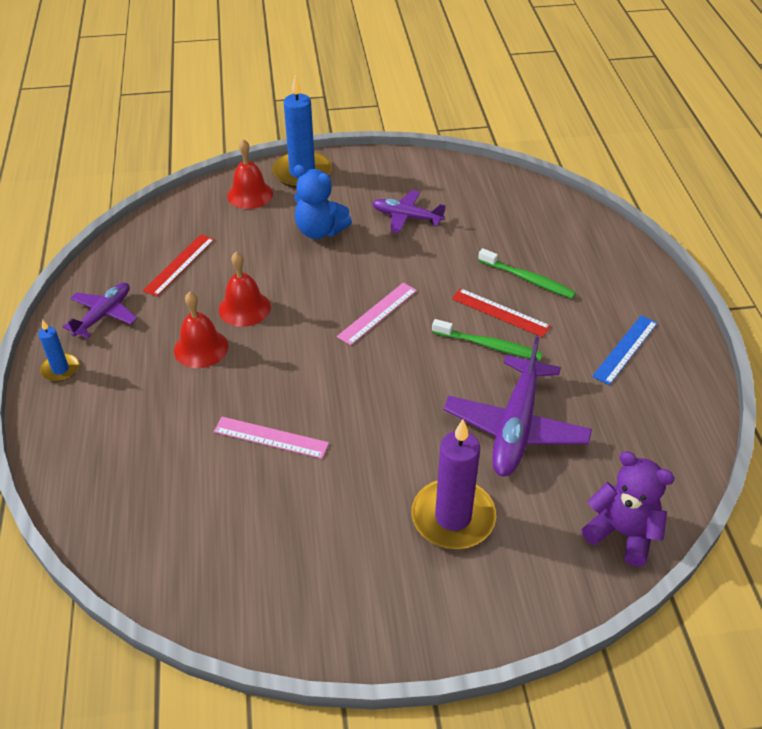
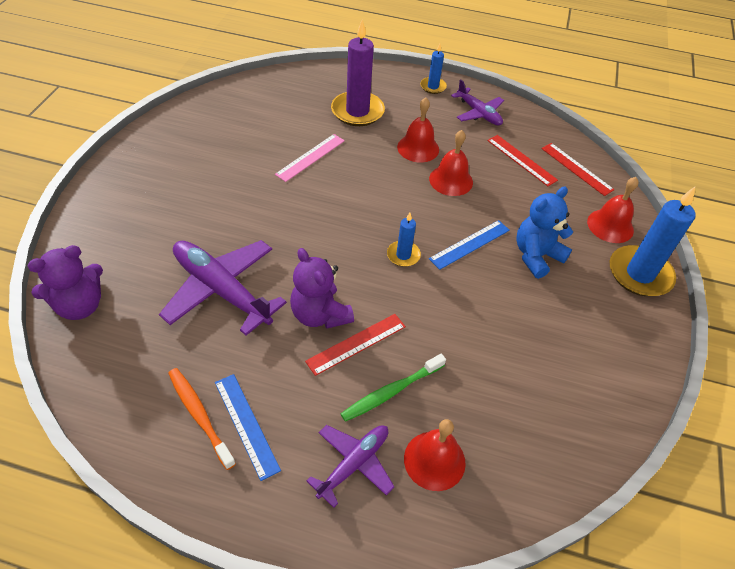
camera: 110 degrees right, 5 degrees up
pink ruler [337,283,417,345] -> blue candle [387,213,421,267]
purple plane [372,190,446,233] -> purple plane moved to [307,425,394,508]
purple candle [411,420,496,549] -> purple candle moved to [331,20,385,126]
green toothbrush [432,319,543,360] -> purple teddy bear [290,248,354,329]
none -> orange toothbrush [168,368,236,470]
none -> red bell [404,419,466,491]
none -> blue ruler [429,220,510,270]
none -> red ruler [541,143,615,196]

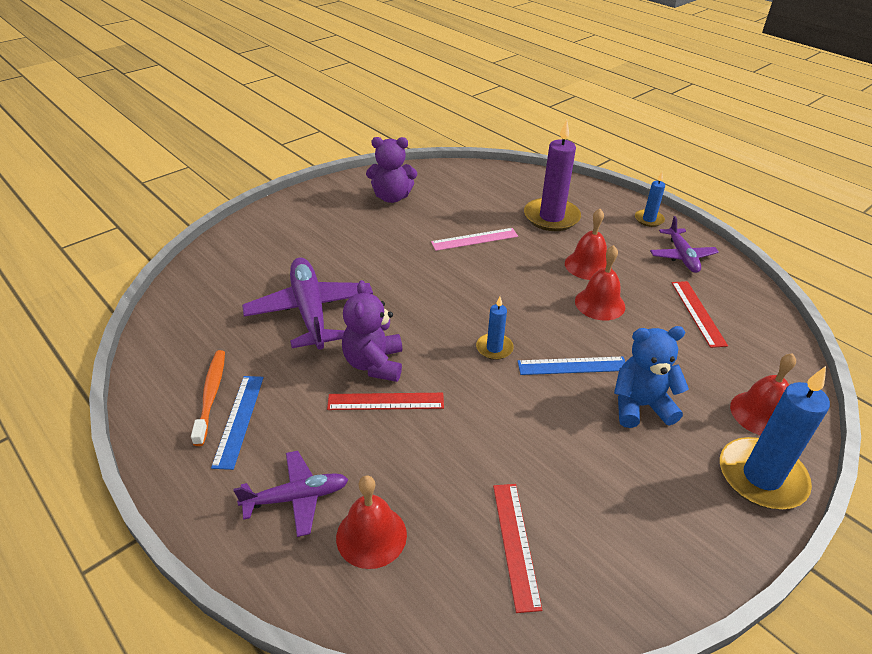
camera: 35 degrees right, 10 degrees down
purple teddy bear [28,245,103,320] -> purple teddy bear moved to [366,137,417,203]
green toothbrush [341,354,446,422] -> none
red ruler [541,143,615,196] -> red ruler moved to [493,484,542,613]

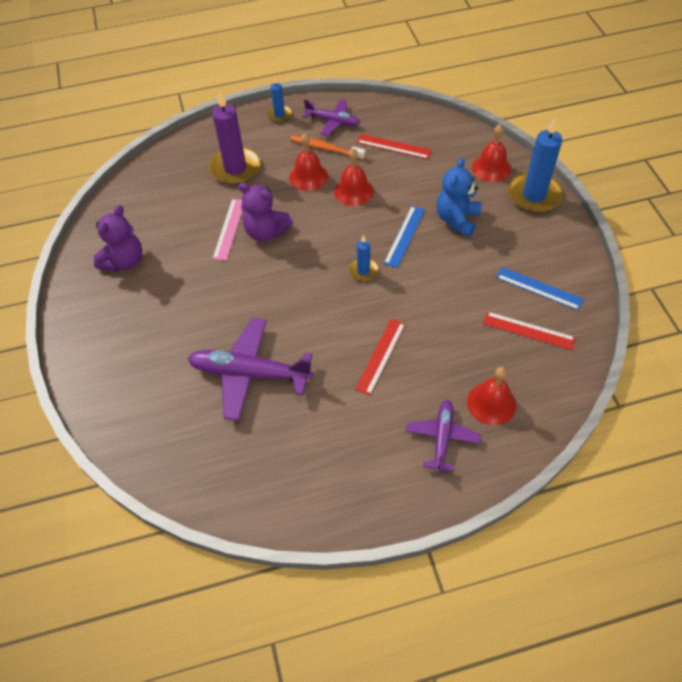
camera: 60 degrees left, 15 degrees up
orange toothbrush [191,350,225,446] -> orange toothbrush moved to [290,135,365,160]
blue ruler [211,376,264,470] -> blue ruler moved to [496,267,584,310]
purple teddy bear [342,280,403,382] -> purple teddy bear moved to [238,183,293,241]

